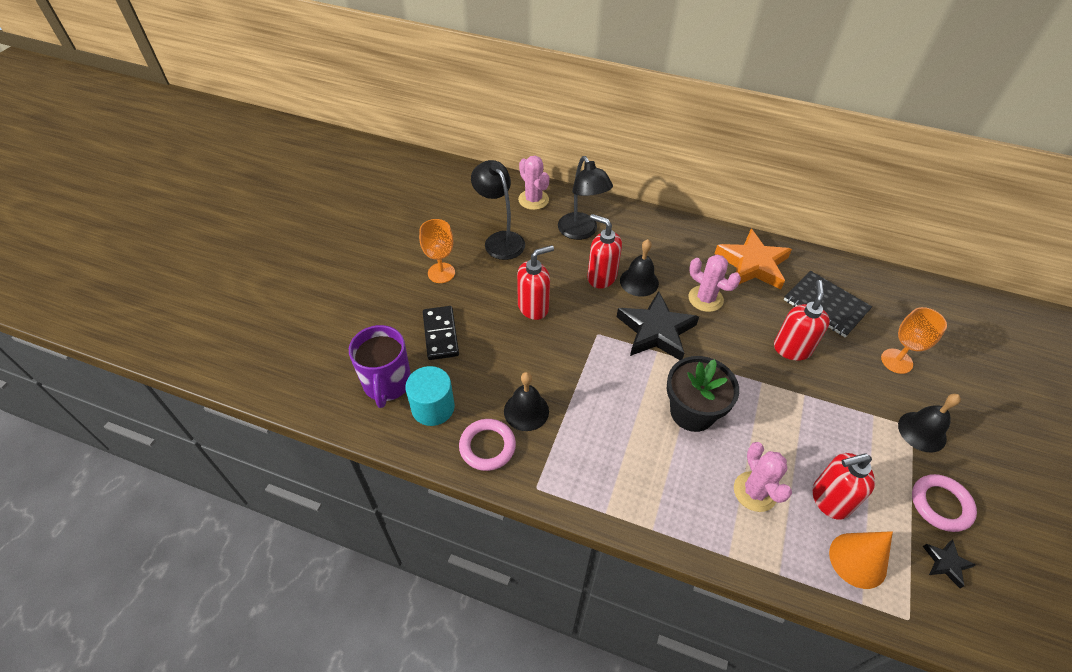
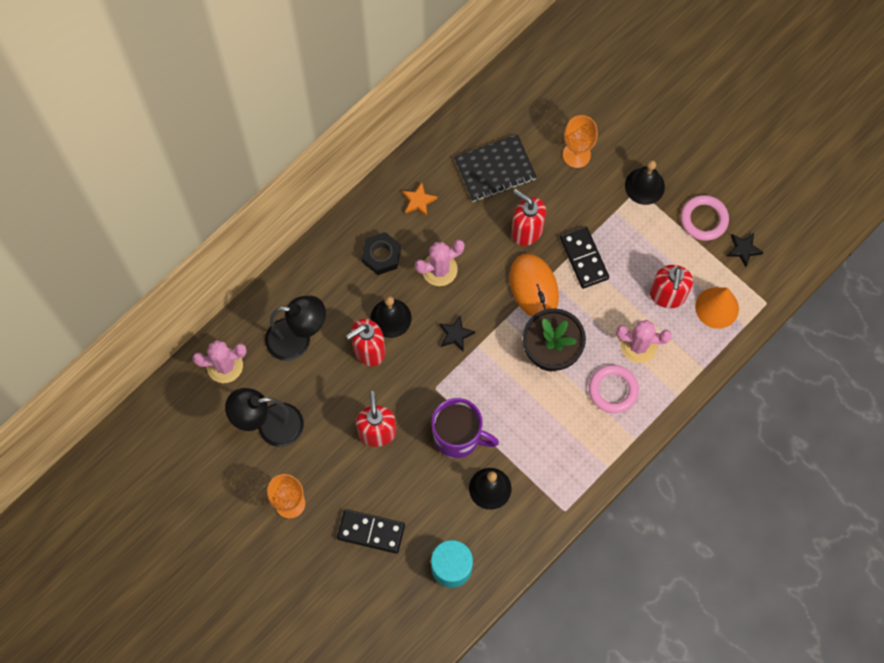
camera: 65 degrees left, 20 degrees up
purple mug [349,325,411,408] -> purple mug moved to [432,398,499,458]
pink ring [459,419,516,471] -> pink ring moved to [589,365,639,413]
black star [617,291,699,360] -> black star [439,316,475,351], size x0.46
orange star [714,229,792,289] -> orange star [402,183,437,217], size x0.46
none -> black nut [362,232,401,275]
none -> orange mouse [510,253,559,317]
none -> black domino [560,226,609,289]

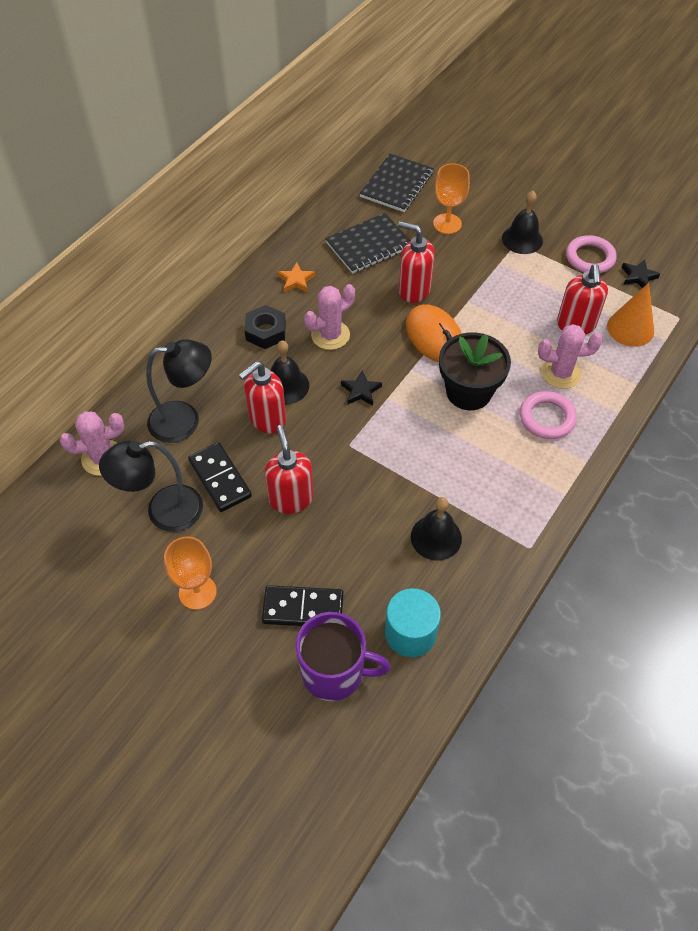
camera: 10 degrees left, 15 degrees down
purple mug [432,398,499,458] -> purple mug moved to [296,612,391,701]
black domino [560,226,609,289] -> black domino moved to [188,442,252,512]
none -> black notebook [360,154,434,212]

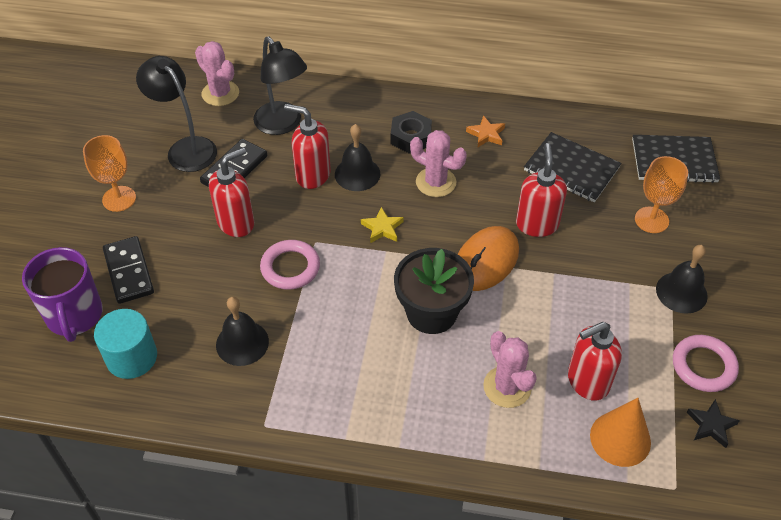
camera: 65 degrees right, 5 degrees down
black star [341,371,382,406] -> yellow star [361,207,404,243]
pink ring [520,391,577,439] -> pink ring moved to [260,240,320,290]

